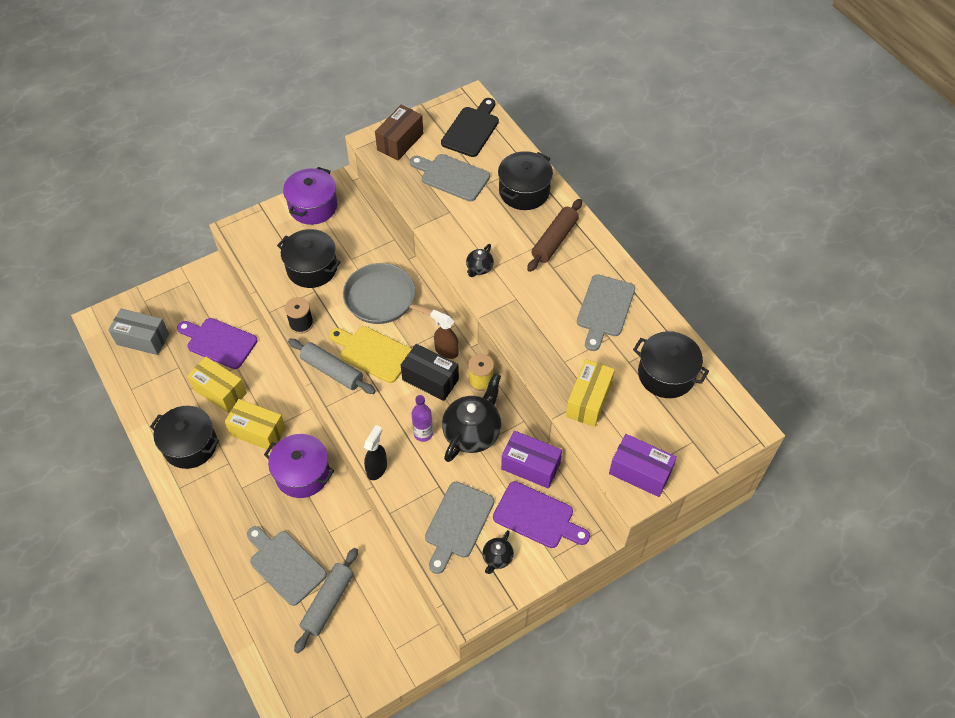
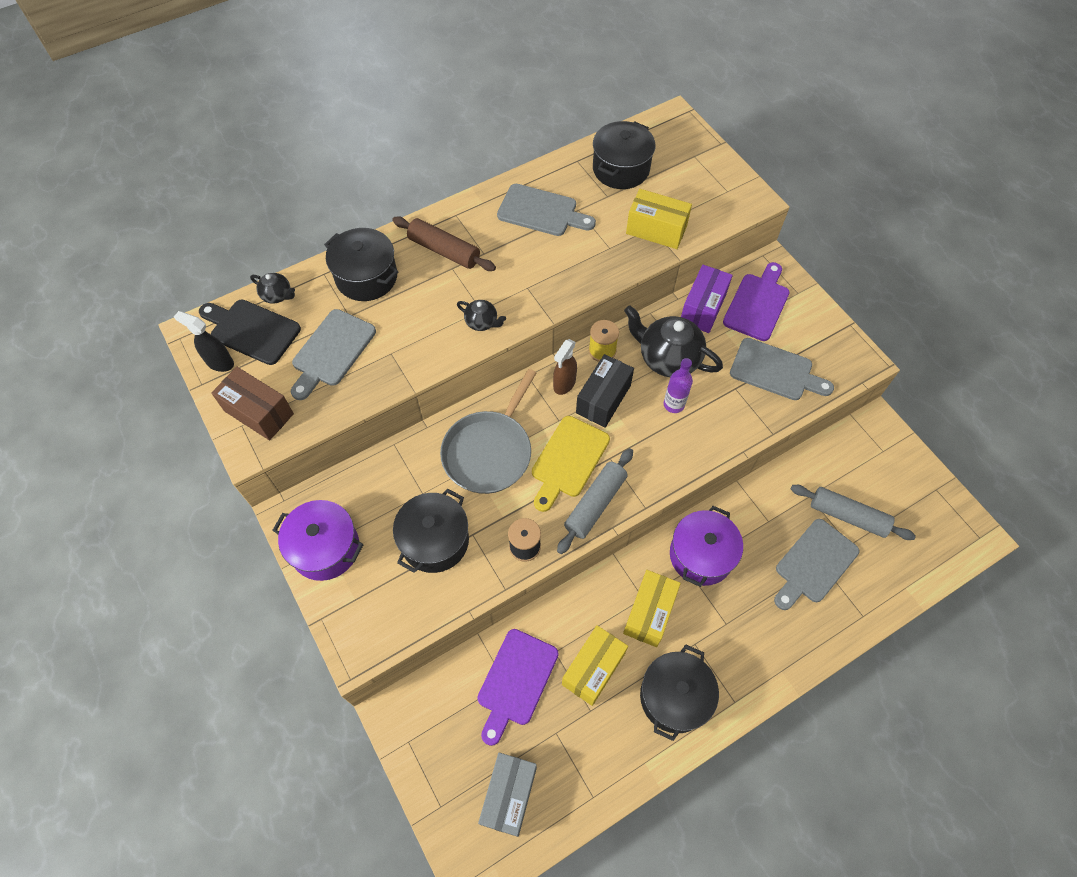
camera: 90 degrees left, 5 degrees up
black spray bottle [364,425,387,480] -> black spray bottle moved to [174,311,234,372]
black teapot [482,530,514,574] -> black teapot moved to [250,273,295,304]
purple box [609,434,677,497] -> none

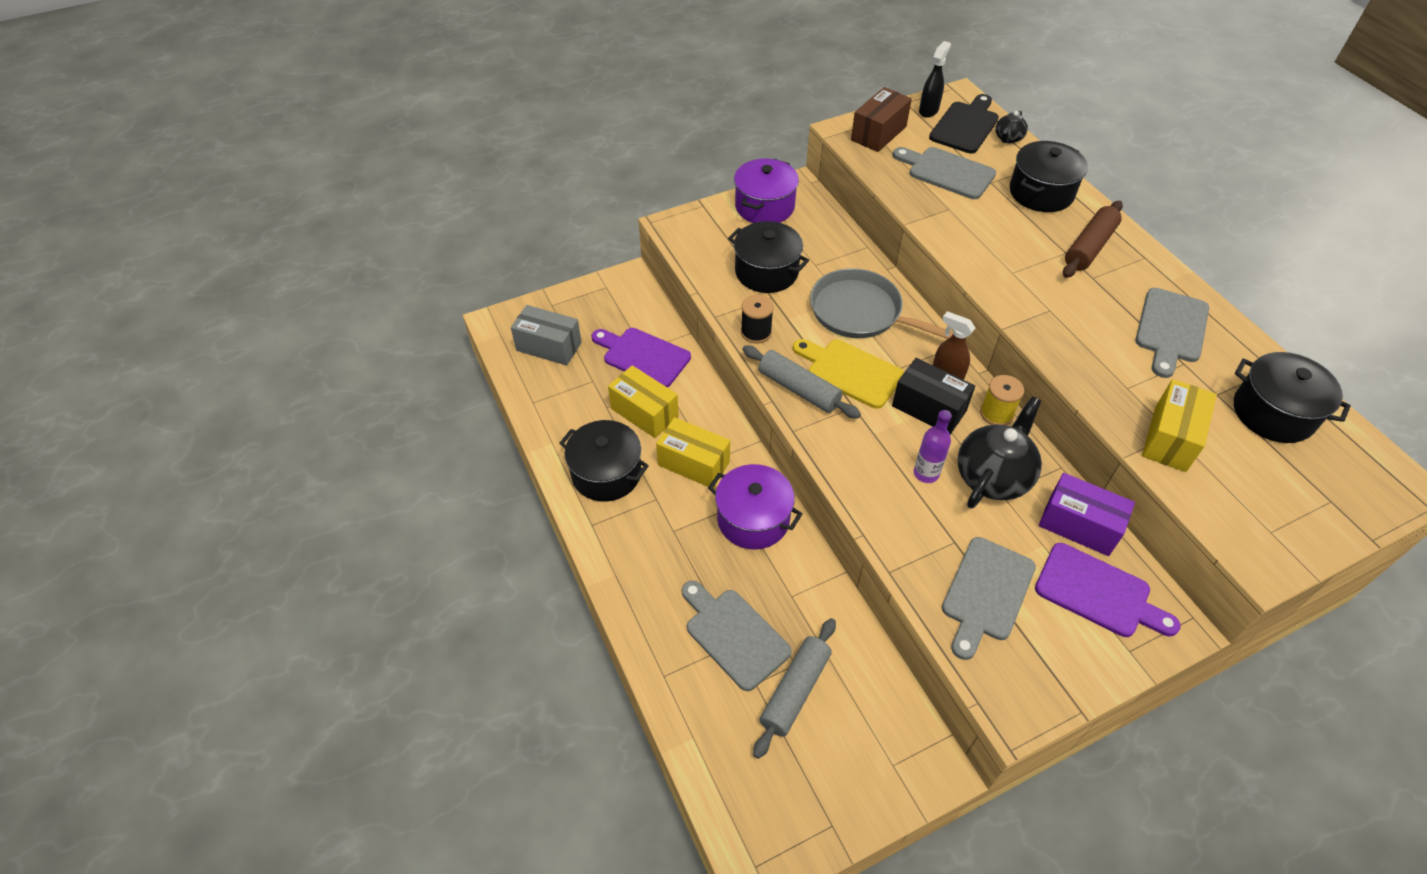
camera: 95 degrees right, 10 degrees down
black teapot [457,300,506,331] -> none

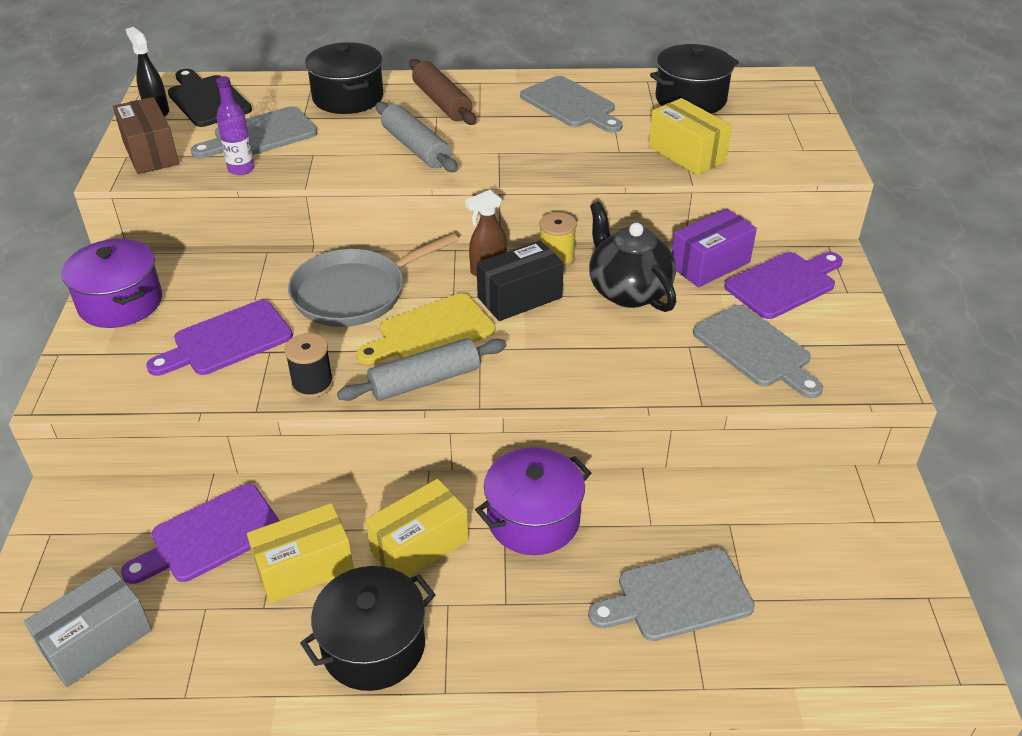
camera: 65 degrees left, 10 degrees down
black pot [728,221,809,293] -> purple cutting board [146,300,293,376]
grey rolling pin [753,618,836,759] -> grey rolling pin moved to [376,102,458,172]
purple bottle [914,410,952,483] -> purple bottle moved to [216,76,255,175]
black teapot [995,111,1028,143] -> none

